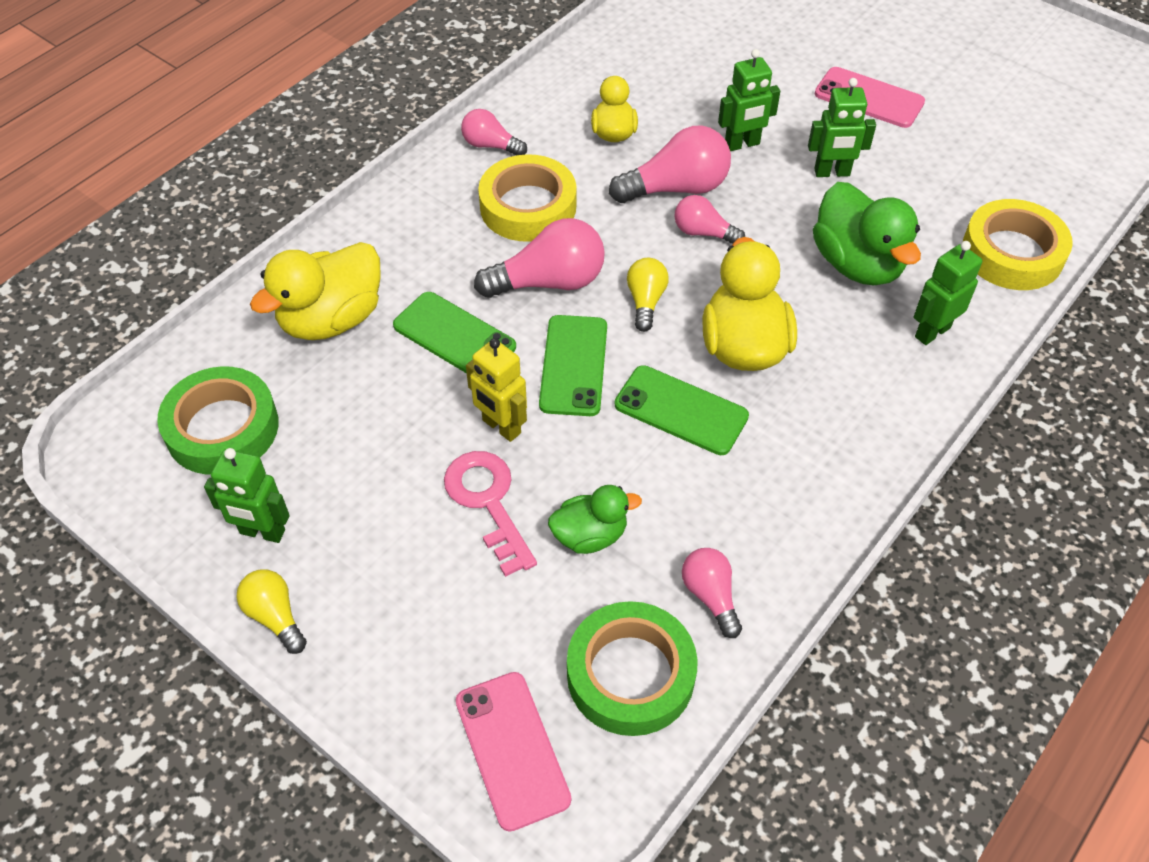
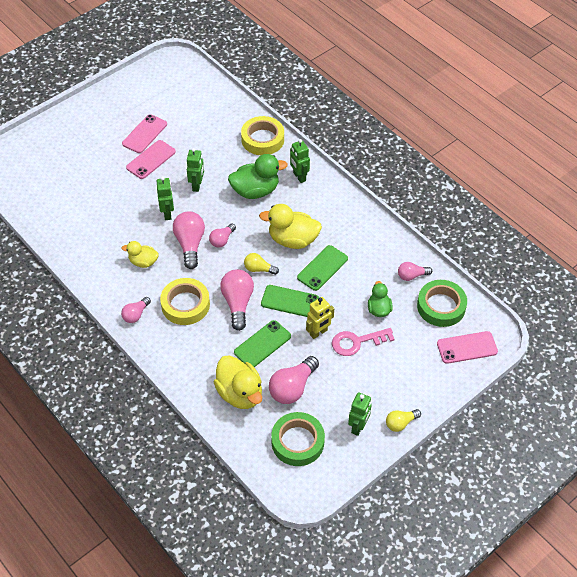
camera: 80 degrees left, 0 degrees up
none -> pink phone [122,114,167,153]
none -> pink light bulb [269,356,319,404]

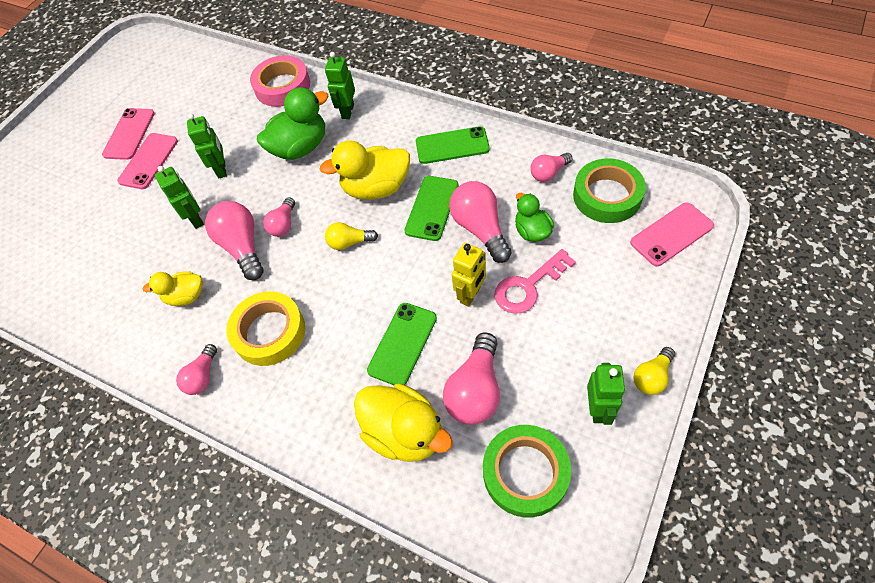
camera: 15 degrees left, 5 degrees up
pink light bulb [220,269,254,331] -> pink light bulb moved to [449,181,512,263]
yellow tape [241,116,284,155] -> pink tape [250,55,310,107]
green phone [261,285,319,317] -> green phone moved to [416,126,490,164]
green robot [290,139,310,183] -> green robot turned 60 degrees clockwise [325,52,355,119]

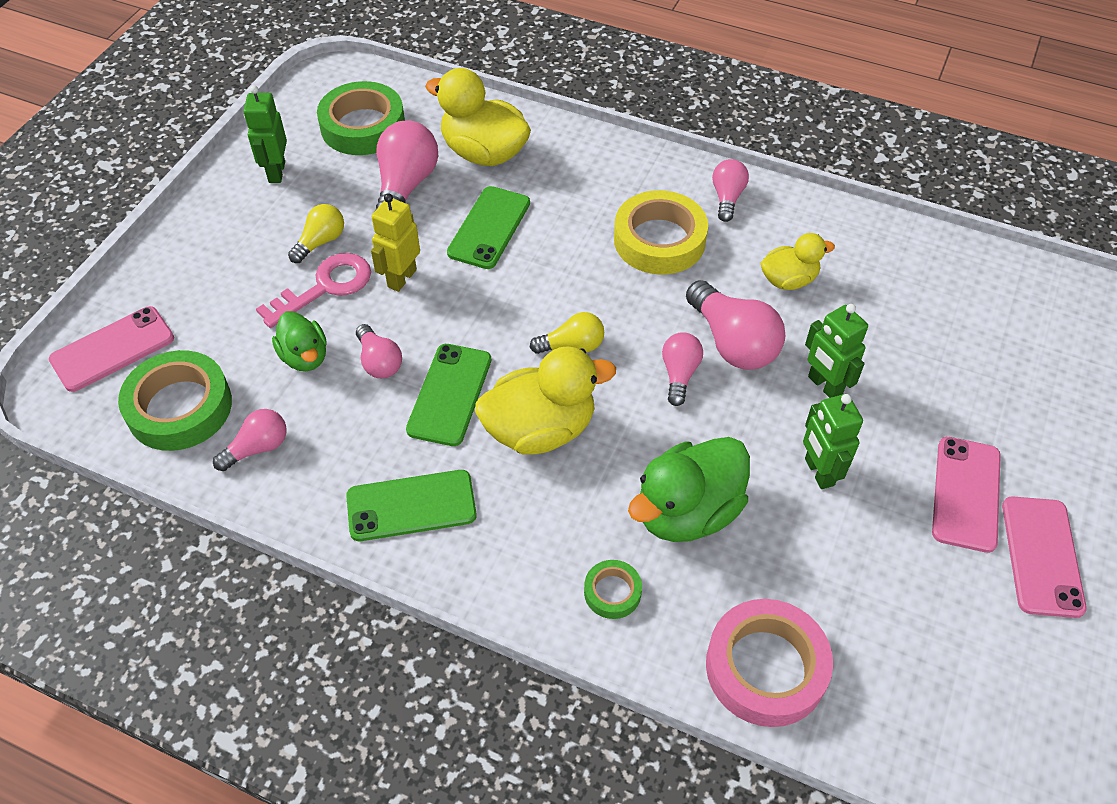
camera: 170 degrees right, 5 degrees down
green robot [325,52,355,119] -> green tape [584,560,642,619]
pink light bulb [449,181,512,263] -> pink light bulb [356,324,402,378], size x0.59
yellow light bulb [634,347,675,395] -> yellow light bulb moved to [288,204,344,263]

